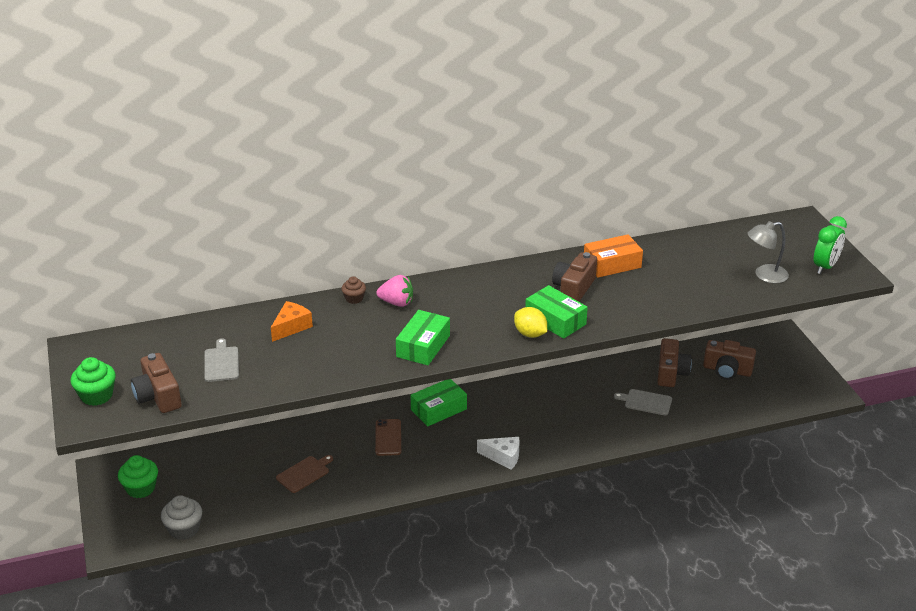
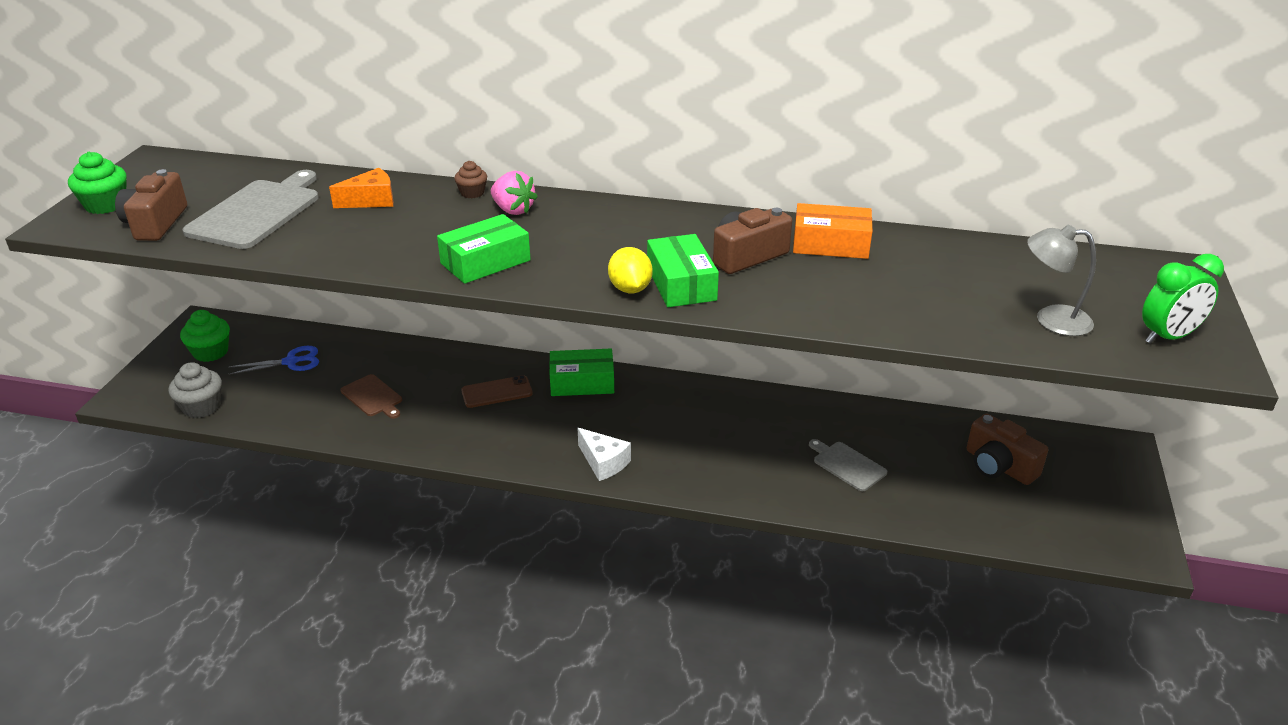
camera: 30 degrees right, 0 degrees up
grey cutting board [204,338,239,382] -> grey cutting board [182,170,319,249], size x1.86
brown cutting board [276,455,333,493] -> brown cutting board turned 60 degrees clockwise [340,374,402,419]
brown phone [375,419,401,456] -> brown phone turned 45 degrees clockwise [461,375,533,408]
brown camera [657,338,692,387] -> none
none -> blue scissors [228,346,319,375]

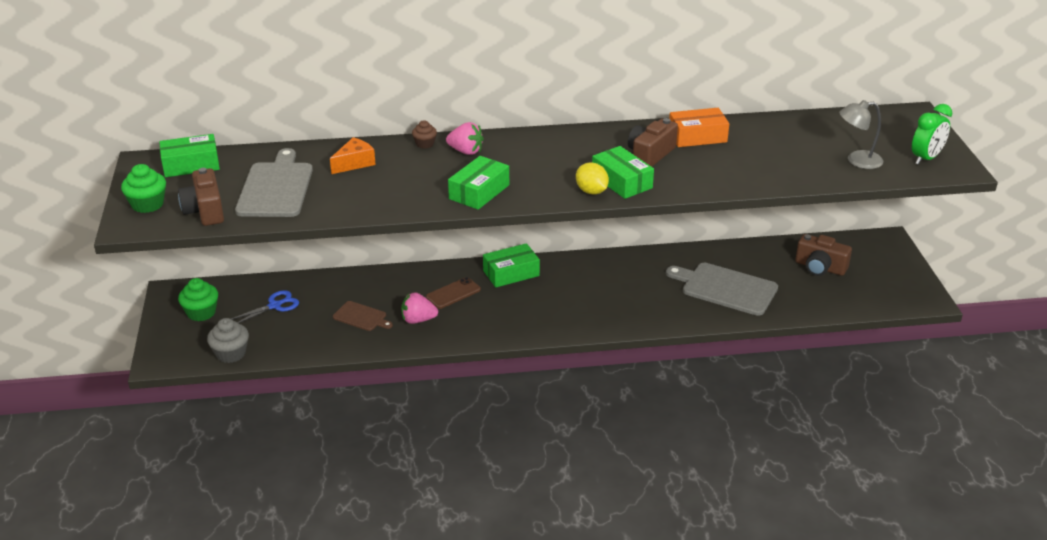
camera: 20 degrees left, 0 degrees up
white cheese [578,428,631,481] -> none
grey cutting board [809,439,887,491] -> grey cutting board [666,263,778,316], size x1.86
none -> green box [159,134,220,177]
none -> pink strawberry [401,292,438,324]

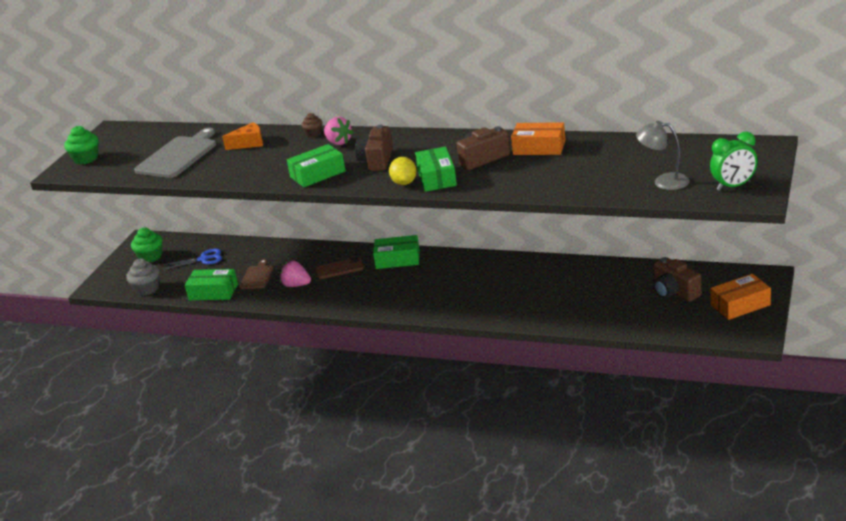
camera: 30 degrees right, 5 degrees down
green box [159,134,220,177] -> green box moved to [185,269,238,300]
brown camera [178,168,224,226] -> brown camera moved to [355,125,393,171]
brown cutting board [333,301,393,331] -> brown cutting board turned 135 degrees counterclockwise [240,259,273,289]
grey cutting board [666,263,778,316] -> none
none -> orange box [711,274,771,320]

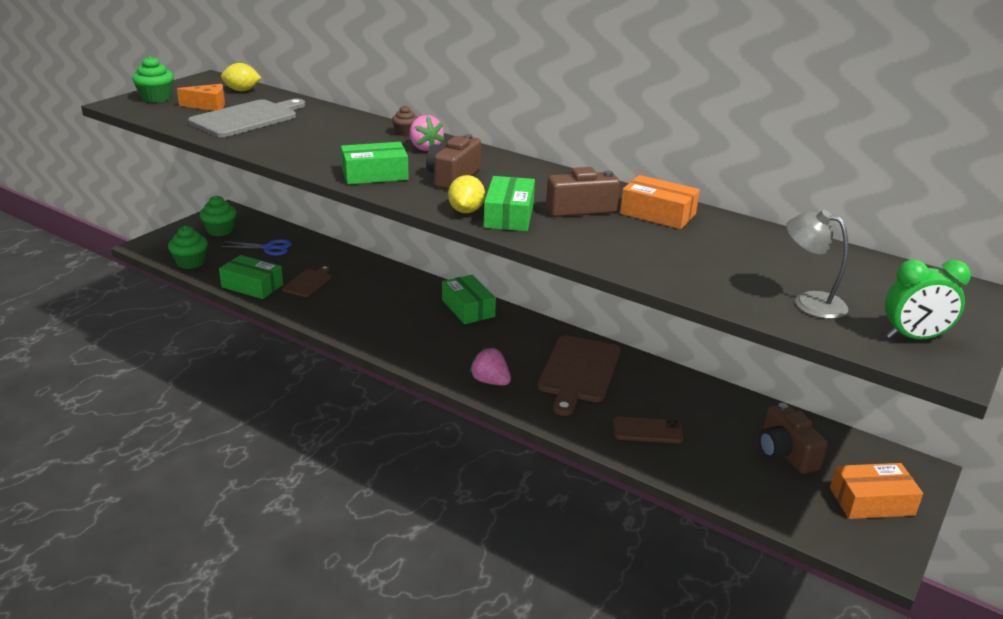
camera: 10 degrees right, 0 degrees up
grey cupcake [126,258,159,296] -> green cupcake [168,226,208,269]
orange cheese [222,122,263,150] -> orange cheese moved to [177,84,225,111]
pink strawberry [280,261,311,287] -> pink strawberry moved to [470,348,511,385]
brown phone [316,257,364,279] -> brown phone moved to [613,417,683,444]
green box [373,235,420,269] -> green box turned 45 degrees clockwise [442,275,496,324]
none -> yellow lemon [221,63,261,91]
none -> brown cutting board [537,335,621,416]

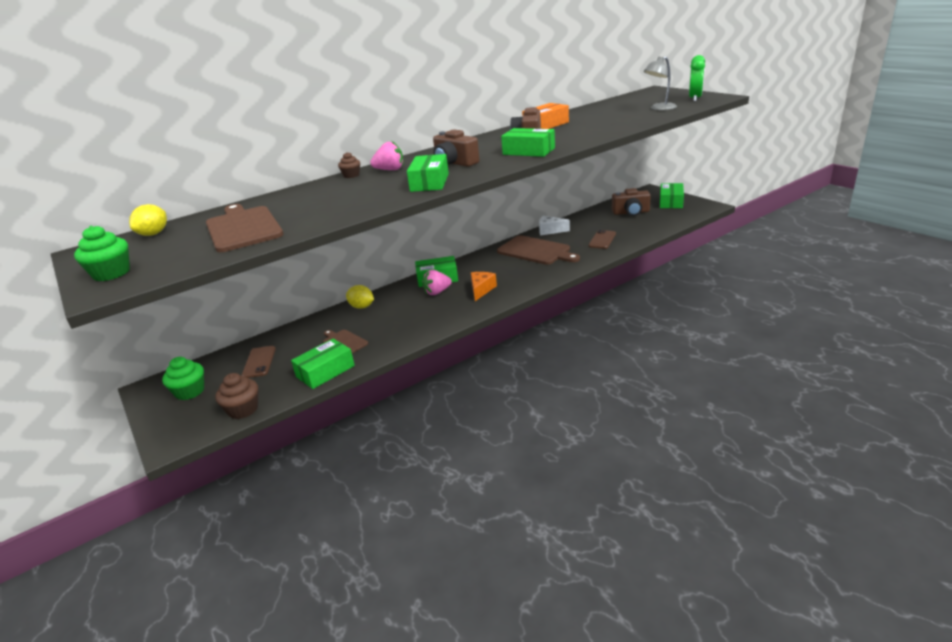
camera: 65 degrees left, 0 degrees up
green cupcake [168,226,208,269] -> brown cupcake [215,373,258,419]
orange cheese [177,84,225,111] -> orange cheese moved to [471,272,497,301]
grey cutting board [188,99,305,137] -> brown cutting board [206,204,284,252]
blue scissors [222,239,292,256] -> brown phone [242,346,276,378]
yellow lemon [448,175,485,213] -> yellow lemon moved to [346,285,374,309]
pink strawberry [470,348,511,385] -> pink strawberry moved to [422,270,452,295]
orange box [830,463,923,519] -> green box [660,183,684,208]
none -> white cheese [539,216,570,236]

